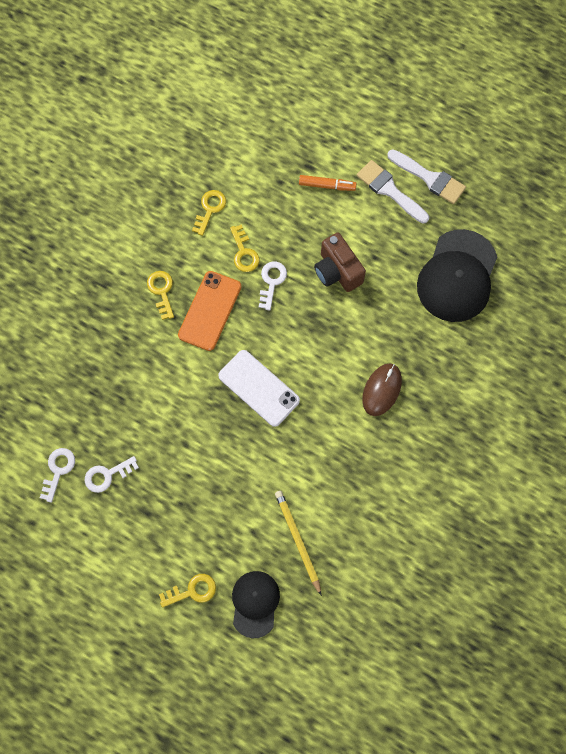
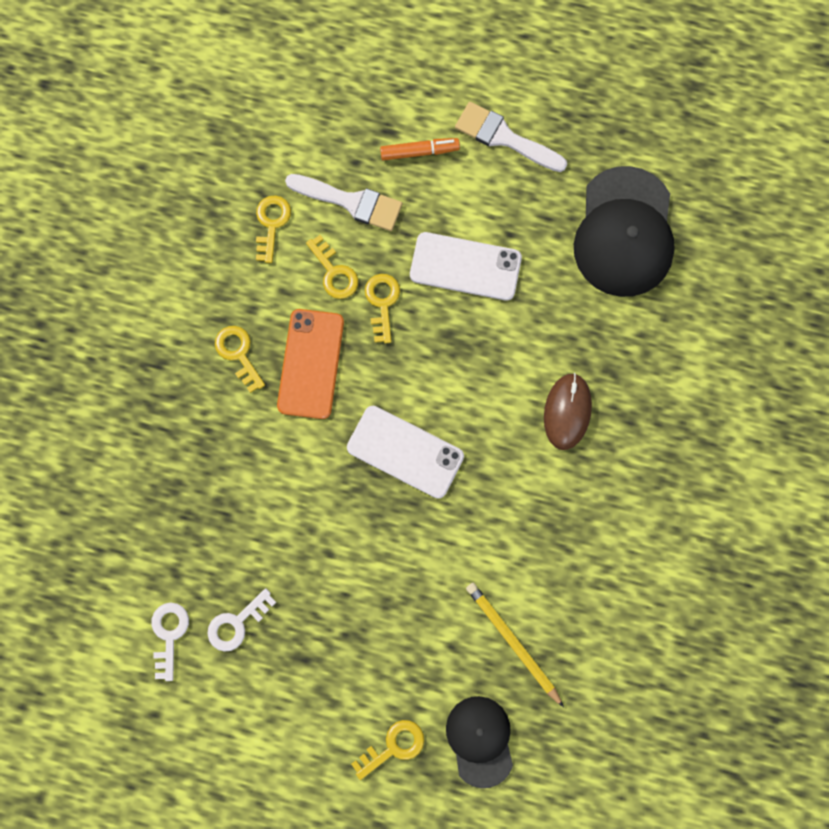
camera: 15 degrees left, 5 degrees up
white key [259,262,287,310] -> yellow key [365,274,400,343]
brown camera [314,232,366,292] -> white phone [410,232,522,301]
white brush [387,149,466,204] -> white brush moved to [285,174,402,231]

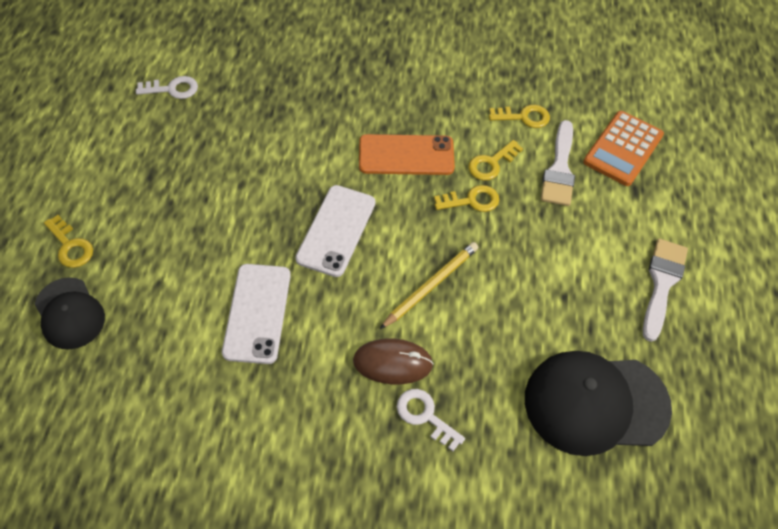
camera: 80 degrees right, 20 degrees down
white key [207,588,276,652] -> white key moved to [397,389,465,451]
yellow key [215,326,265,393] -> none
orange marker [380,138,460,161] -> none
white phone [410,232,522,301] -> white phone moved to [222,264,291,364]
black cap [446,696,513,788] -> black cap turned 75 degrees clockwise [35,277,105,349]
yellow pencil [466,583,564,707] -> yellow pencil moved to [380,242,478,329]
none -> orange calculator [583,111,664,186]

